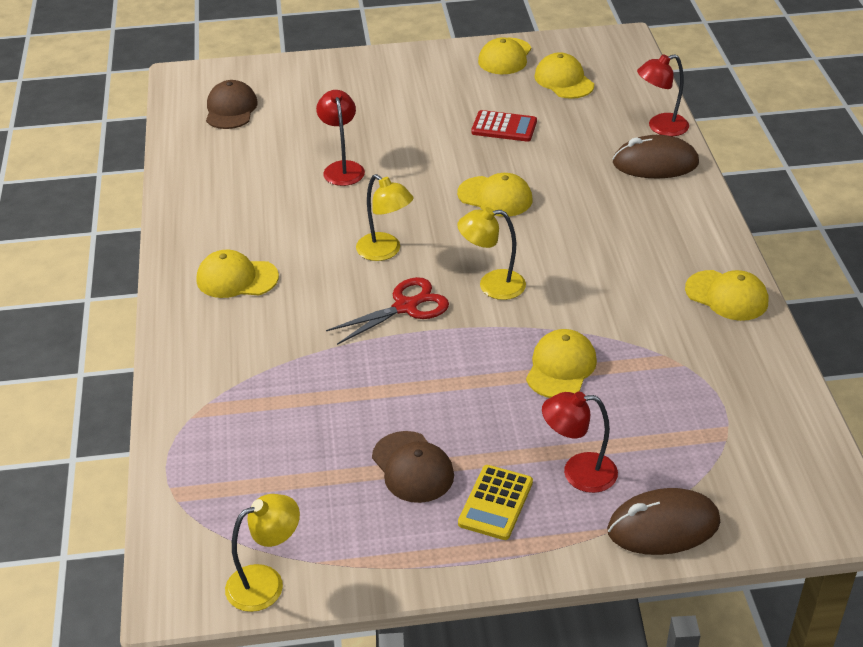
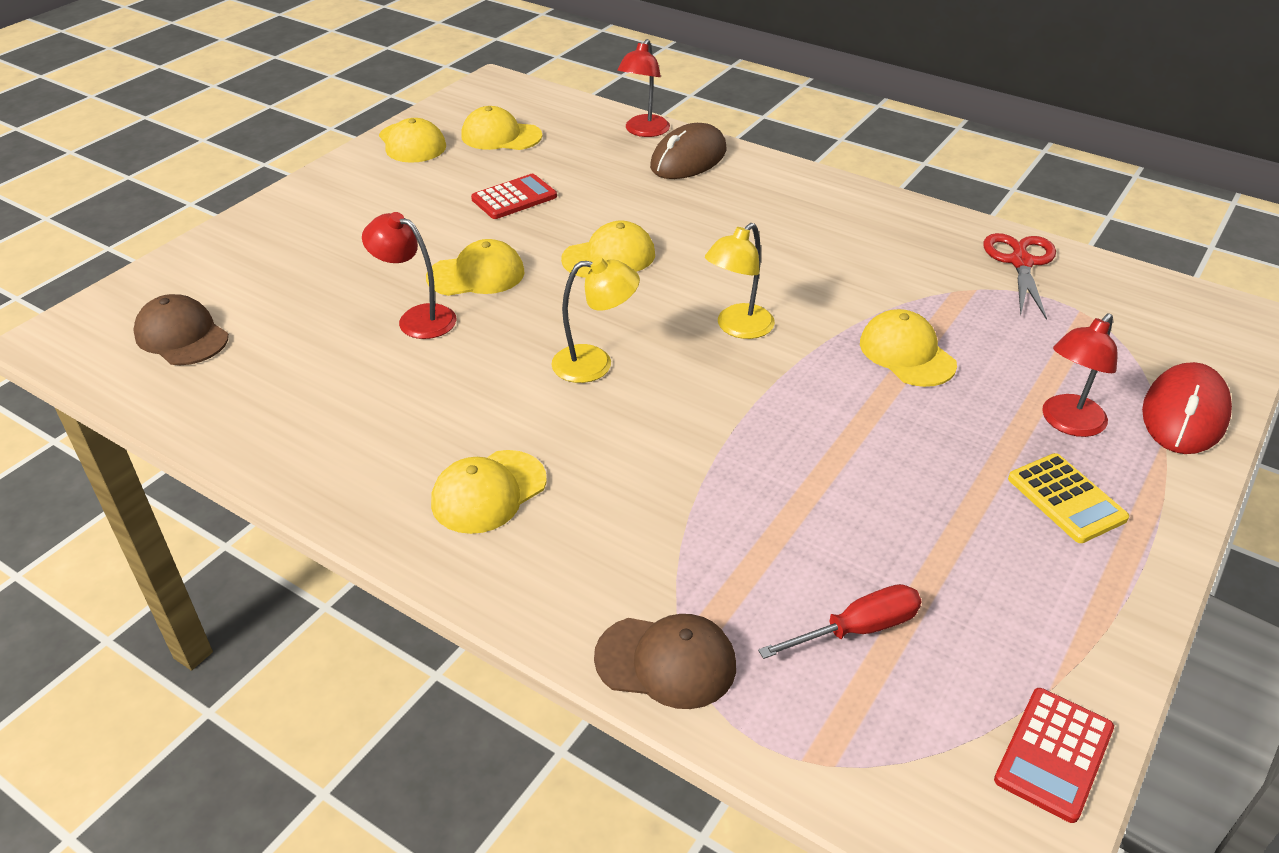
camera: 50 degrees left, 0 degrees up
yellow lamp [225,494,300,612] -> red calculator [994,688,1114,823]
red scissors [326,277,449,345] -> red scissors moved to [983,233,1056,320]
brown cap [372,431,454,503] -> brown cap moved to [594,614,736,709]
brown mouse [607,488,720,555] -> red mouse [1142,362,1232,454]
yellow cap [685,270,768,321] -> yellow cap moved to [426,239,525,296]
none -> red screwdriver [758,584,922,659]

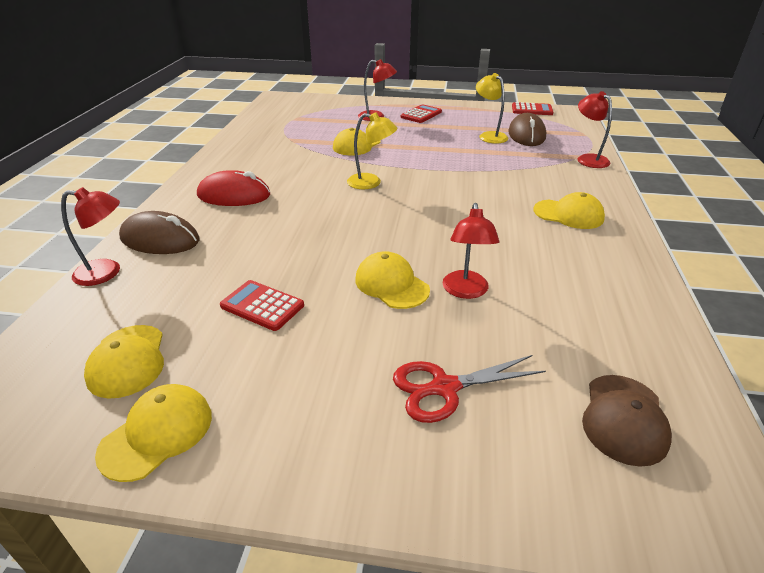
camera: 115 degrees left, 5 degrees down
yellow lamp [551,256,640,383] -> yellow lamp moved to [476,73,508,144]
yellow cap [561,221,655,278] -> none
brown cap [594,614,736,709] -> red lamp [578,91,612,168]
red screwdriver [758,584,922,659] -> brown mouse [508,113,546,146]
red scissors [983,233,1056,320] -> red scissors moved to [393,355,546,423]
yellow calculator [1008,453,1129,543] -> red calculator [401,104,442,123]
red mouse [1142,362,1232,454] -> red mouse moved to [197,170,270,206]

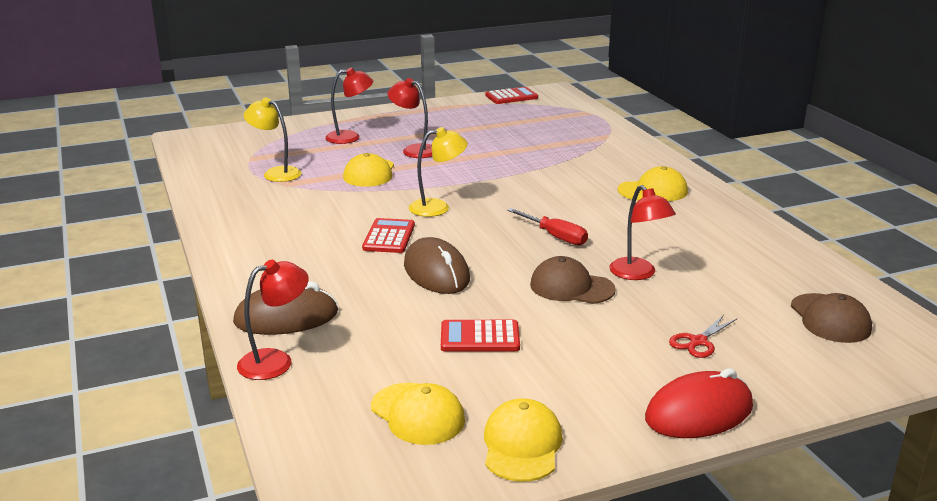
camera: 30 degrees left, 10 degrees down
red mouse [197,170,270,206] -> red mouse moved to [645,368,753,438]
yellow cap [355,251,430,309] -> brown cap [530,256,616,304]
red scissors [393,355,546,423] -> red scissors [669,315,737,358], size x0.65
red calculator [401,104,442,123] -> red calculator moved to [362,218,415,253]
yellow lamp [476,73,508,144] -> yellow lamp moved to [244,98,301,182]
brown mouse [508,113,546,146] -> brown mouse moved to [404,237,470,294]
red lamp [578,91,612,168] -> red lamp moved to [387,78,432,158]
none -> red screwdriver [507,208,588,245]

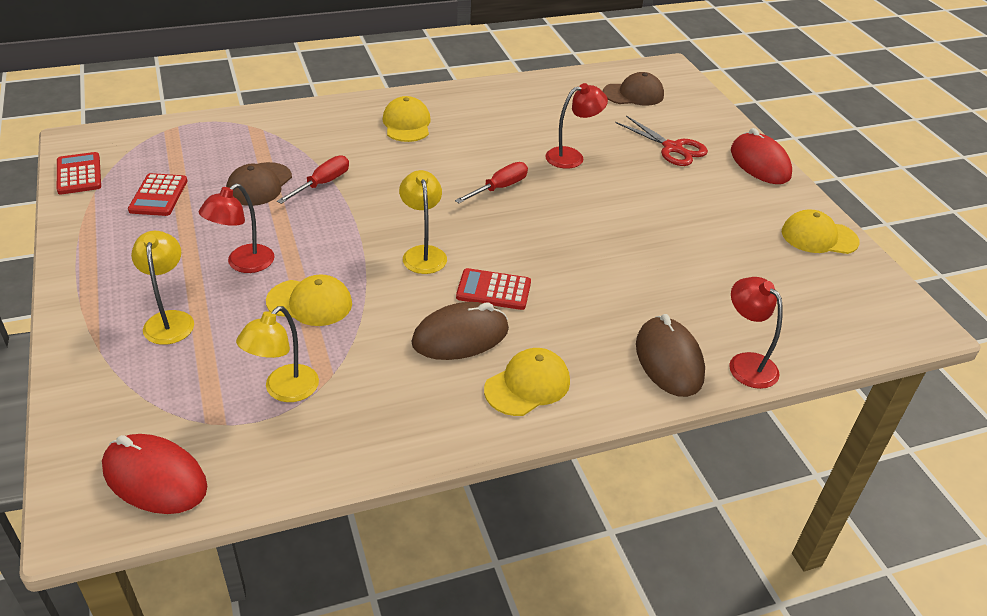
camera: 90 degrees left, 15 degrees up
red lamp [325,67,373,144] -> yellow lamp [131,231,194,345]
yellow cap [371,383,465,445] -> yellow cap moved to [484,348,570,416]
brown mouse [404,237,470,294] -> brown mouse moved to [412,302,509,360]
red calculator [441,320,520,351] -> red calculator moved to [128,173,187,216]
brown cap [530,256,616,304] -> brown cap moved to [226,162,292,206]
red scissors [669,315,737,358] -> red scissors [616,116,708,166], size x1.53
none -> red mouse [102,434,207,514]
none -> red screwdriver [277,155,349,204]

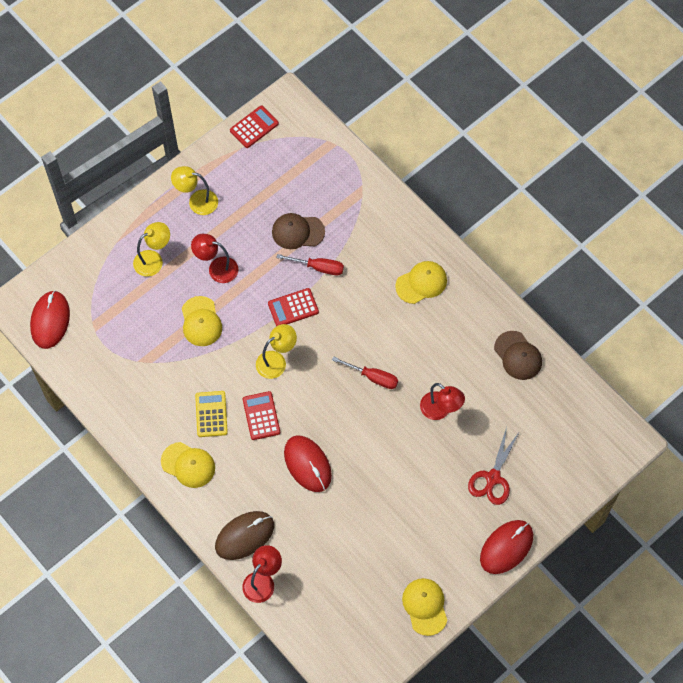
camera: 70 degrees right, 25 degrees up
red calculator [128,173,187,216] -> red calculator moved to [268,288,319,326]
yellow lamp [236,306,319,402] -> yellow lamp moved to [171,166,218,215]
brown mouse [412,302,509,360] -> yellow calculator [195,391,228,437]
brown cap [603,72,664,106] -> brown cap moved to [494,331,542,380]
none -> red mouse [284,435,332,492]

